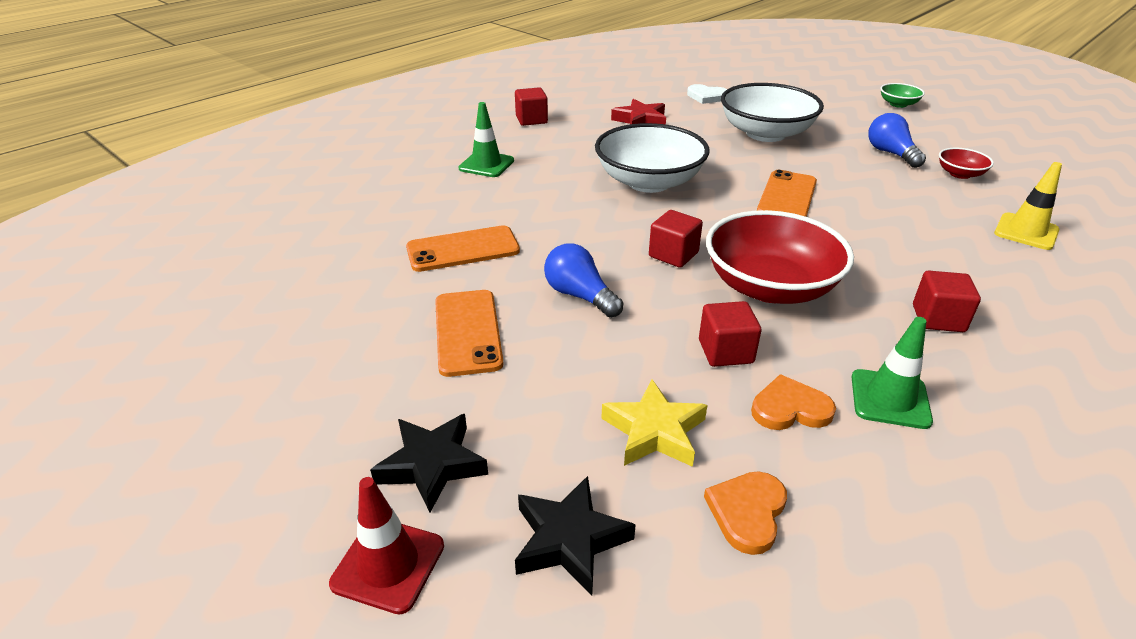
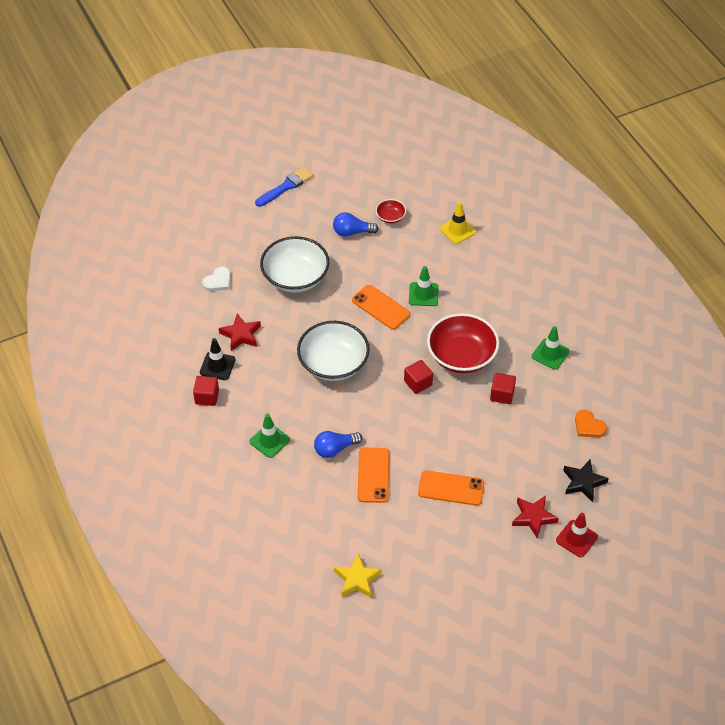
camera: 70 degrees left, 15 degrees up
black star [370,414,488,513] -> red star [512,496,559,539]
blue light bulb [544,243,623,318] -> blue light bulb moved to [314,431,363,458]
yellow star [601,379,708,467] -> yellow star moved to [334,553,382,598]
orange heart [751,374,836,430] -> none
green bowl [880,83,925,108] -> blue brush [255,167,313,207]
red cube [913,271,981,332] -> none
none -> black traffic cone [200,338,236,380]
none -> green traffic cone [409,266,439,306]

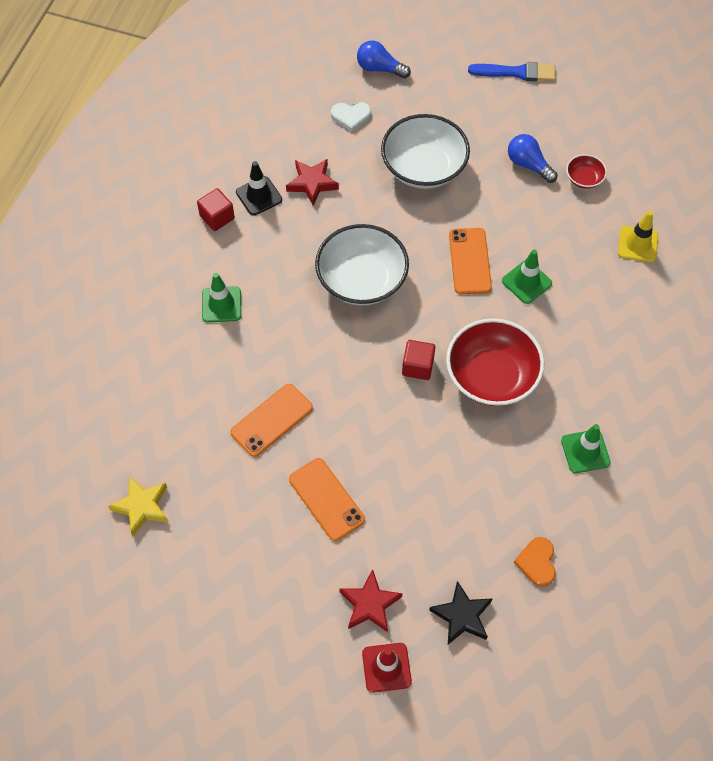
camera: 45 degrees right, 10 degrees up
blue light bulb [314,431,363,458] -> blue light bulb moved to [357,40,411,79]
red cube [490,373,516,404] -> none

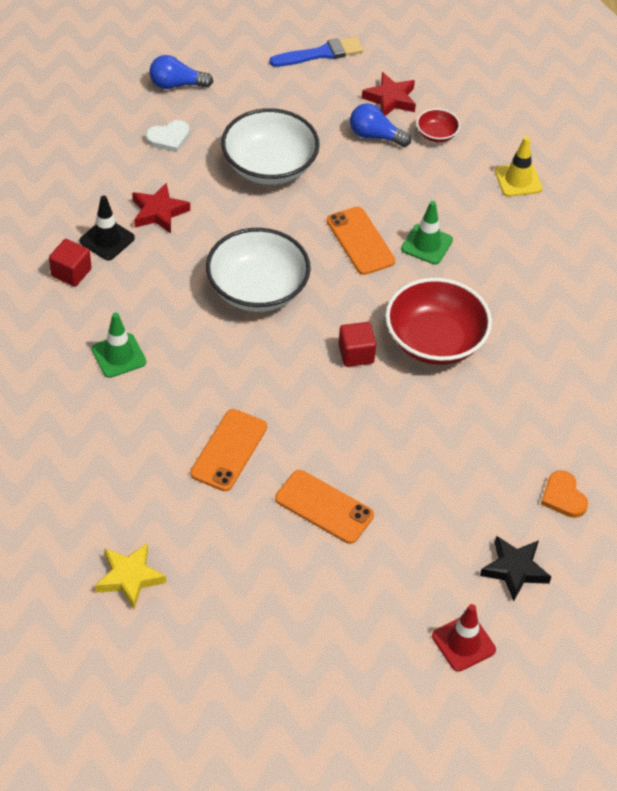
camera: 25 degrees left, 10 degrees down
red star [339,569,403,632] -> red star moved to [362,72,416,116]
green traffic cone [561,424,611,473] -> none

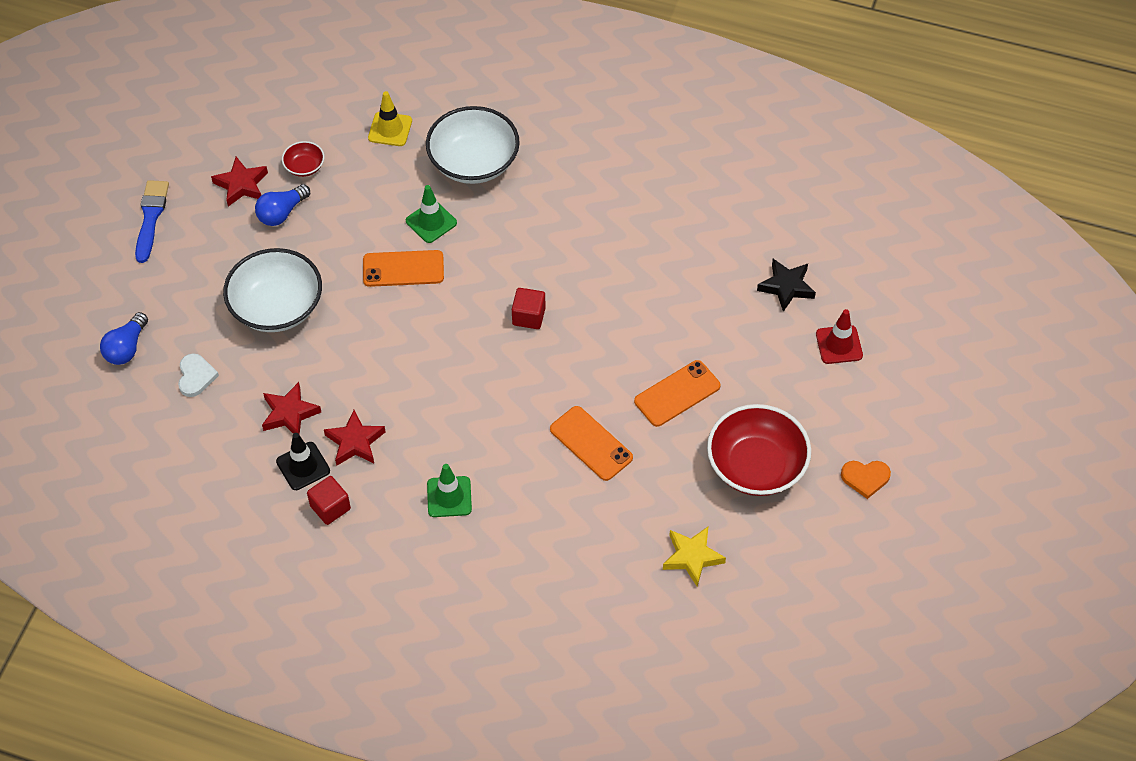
camera: 65 degrees left, 5 degrees up
white bowl [206,228,311,312] -> white bowl moved to [426,106,520,184]
red bowl [385,278,492,365] -> red bowl moved to [707,404,811,496]
orange heart [541,470,588,518] -> orange heart moved to [841,461,891,499]
none -> red star [324,410,386,466]

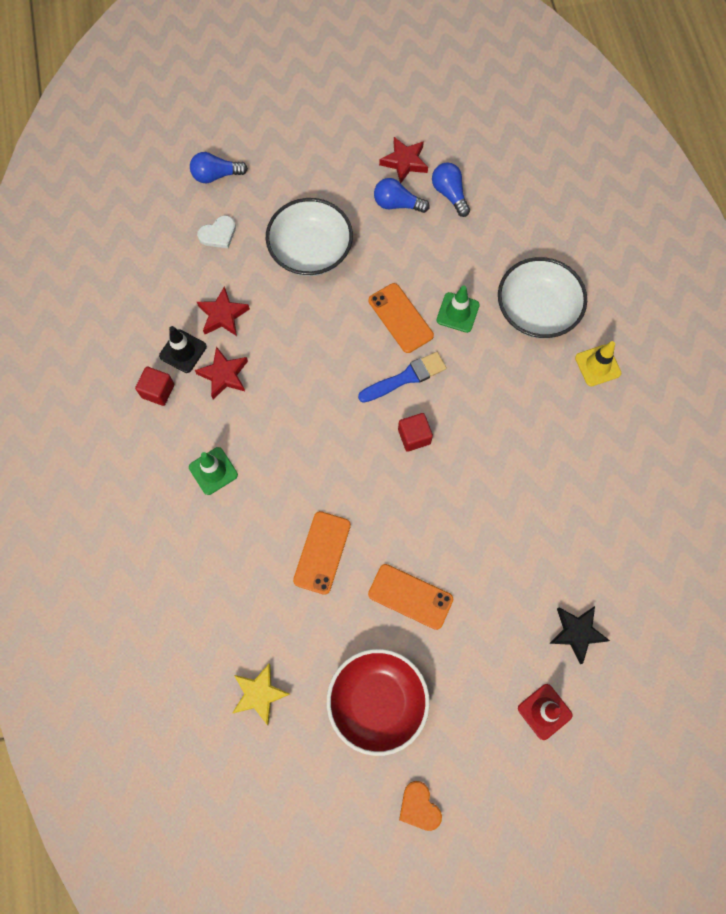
camera: 60 degrees right, 15 degrees up
blue brush [135,180,169,263] -> blue brush moved to [358,352,446,403]
red bowl [282,141,324,177] -> blue light bulb [432,162,470,217]
yellow traffic cone [368,91,412,146] -> yellow traffic cone moved to [575,341,621,386]

